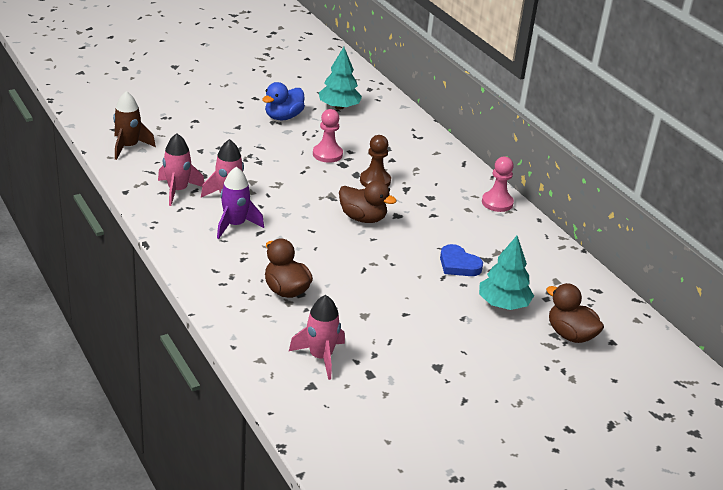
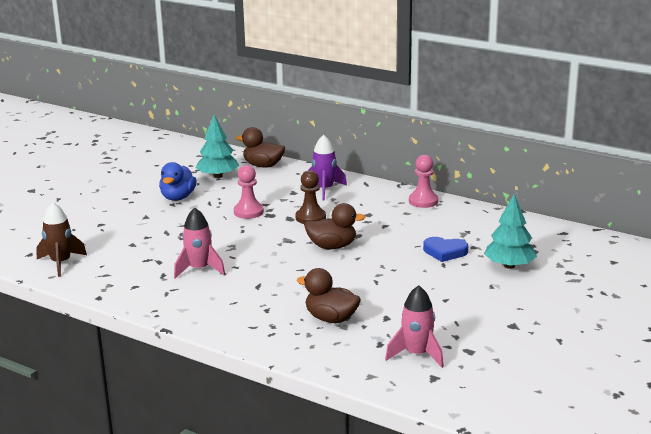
camera: 25 degrees left, 10 degrees down
pink rocket [158,133,204,206] -> none
purple rocket [217,167,264,239] -> purple rocket moved to [309,135,347,200]
brown duck [546,283,604,343] -> brown duck moved to [236,127,285,167]

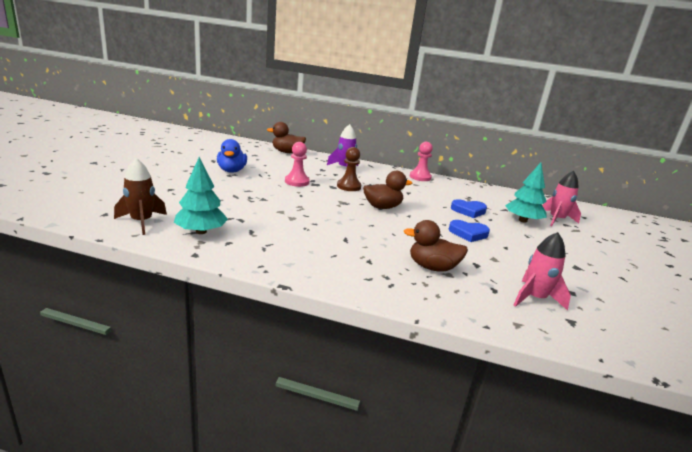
camera: 20 degrees left, 0 degrees up
pink rocket [174,208,225,278] -> pink rocket moved to [543,171,581,226]
turquoise tree [196,115,239,178] -> turquoise tree moved to [174,157,228,234]
none -> blue heart [448,220,490,242]

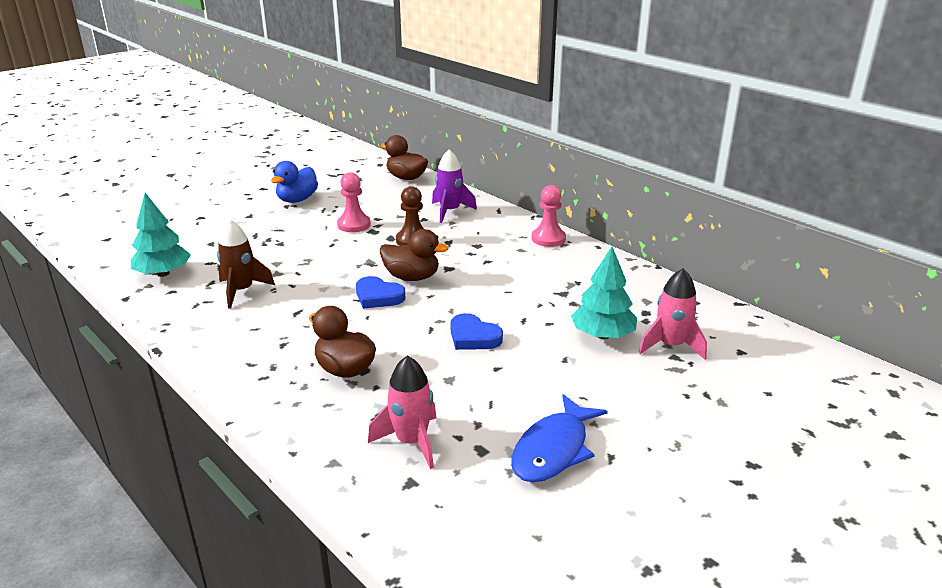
camera: 35 degrees right, 5 degrees up
brown rocket [114,158,167,235] -> brown rocket moved to [217,219,275,309]
blue heart [451,199,487,218] -> blue heart moved to [356,276,405,309]
none -> blue fish [511,394,608,482]

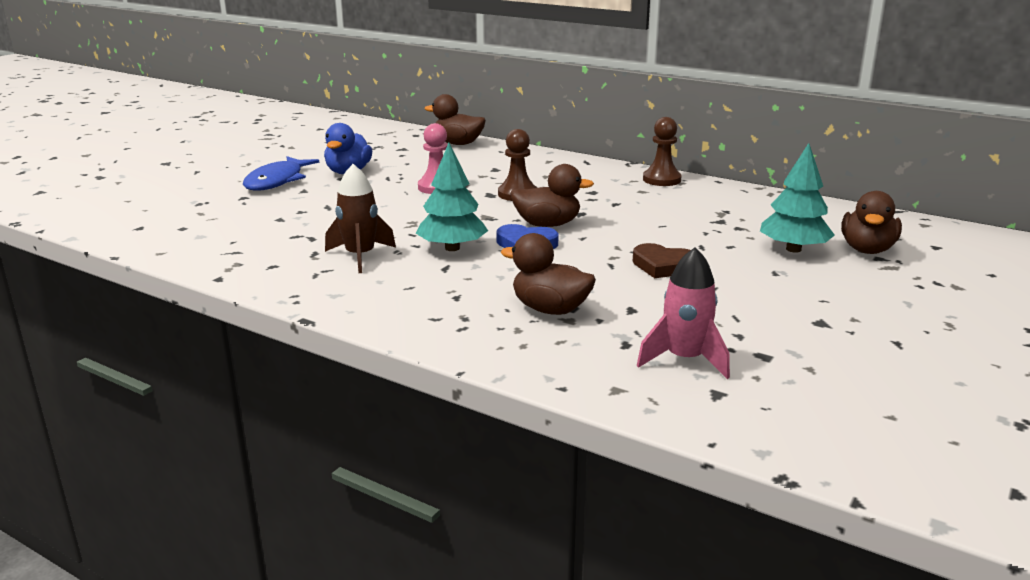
camera: 15 degrees left, 5 degrees down
turquoise tree [131,193,191,277] -> turquoise tree moved to [416,143,488,251]
purple rocket [432,149,477,223] -> none
blue heart [451,313,503,350] -> brown heart [632,243,690,278]
blue fish [511,394,608,482] -> blue fish moved to [243,156,319,191]
pink pawn [532,185,566,247] -> brown pawn [643,117,682,186]
pink rocket [638,268,707,360] -> brown duck [841,191,902,254]

